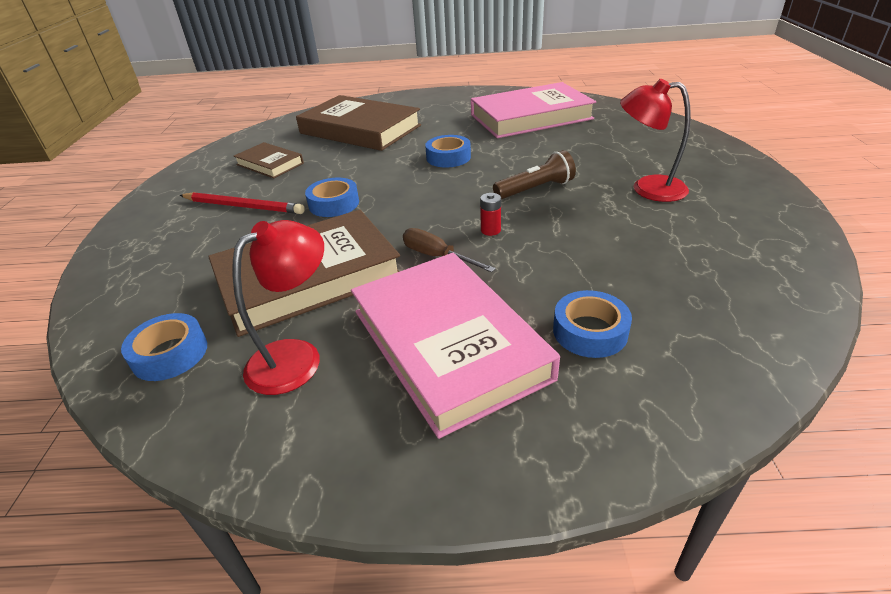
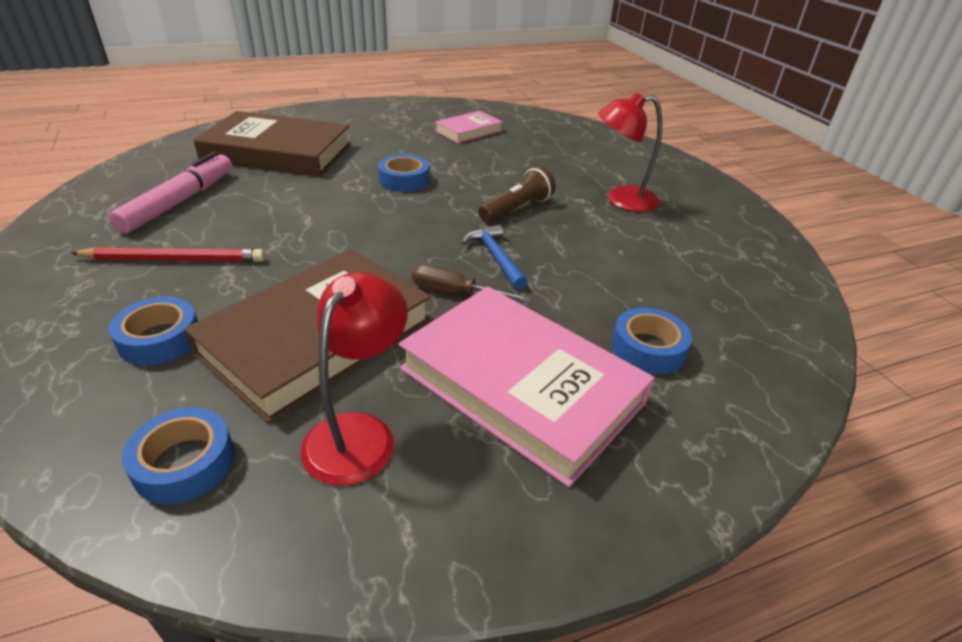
camera: 25 degrees left, 0 degrees up
brown book [234,142,304,178] -> pink marker [109,152,232,233]
blue tape [305,177,359,217] -> blue tape moved to [109,297,198,365]
pink book [471,82,596,138] -> pink book [435,111,503,143], size x0.52
red battery [480,193,501,236] -> blue hammer [462,224,528,290]

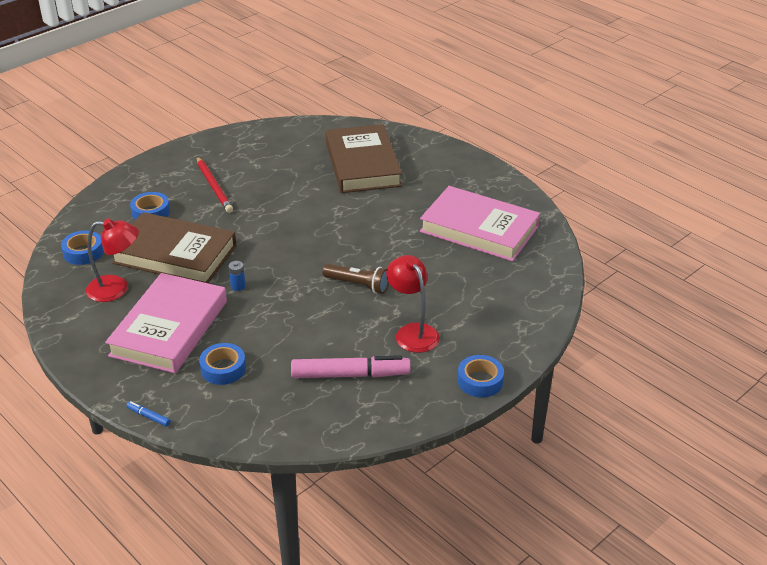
camera: 70 degrees right, 0 degrees up
pink marker [109,152,232,233] -> pink marker moved to [291,355,411,378]
blue tape [378,154,430,192] -> blue tape moved to [458,355,504,398]
brown screwdriver [412,264,531,302] -> blue battery [228,261,245,291]
pink book [435,111,503,143] -> pink book [420,186,540,261], size x1.94
blue hammer [462,224,528,290] -> none
none -> blue marker [126,401,171,427]

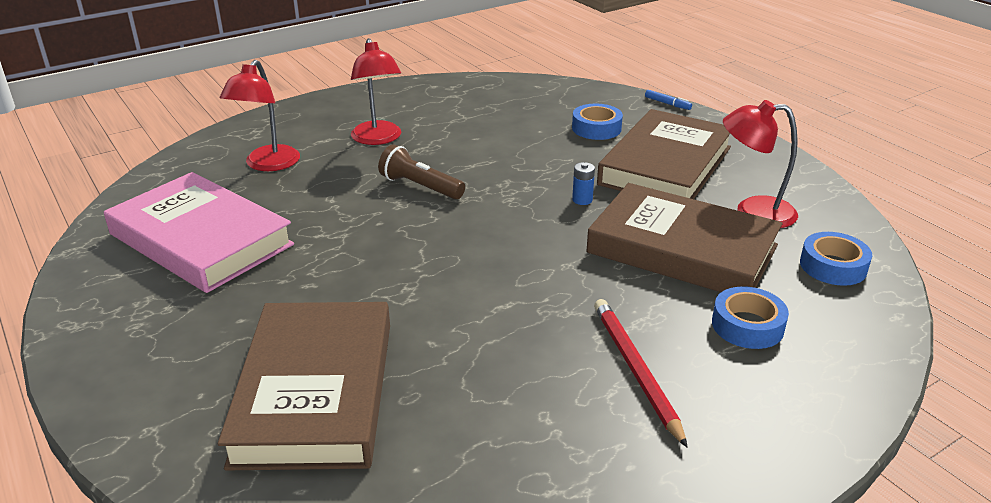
camera: 170 degrees left, 5 degrees down
pink book [105,273,227,373] -> brown book [597,109,731,199]
pink marker [291,355,411,378] -> none
blue tape [458,355,504,398] -> none
none -> red lamp [220,60,300,171]

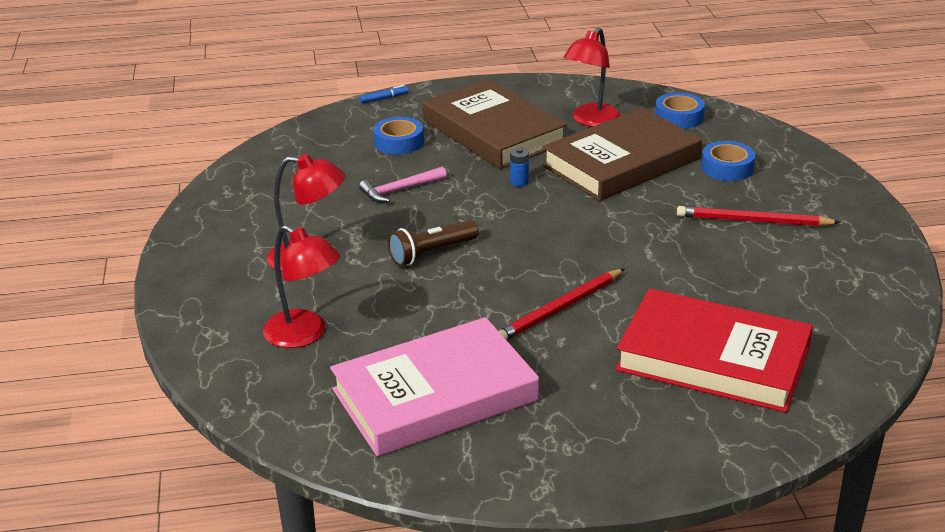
camera: 65 degrees left, 0 degrees up
brown book [218,302,390,470] -> red book [615,288,813,413]
none -> pink hammer [359,167,446,203]
none -> red pencil [499,269,624,340]

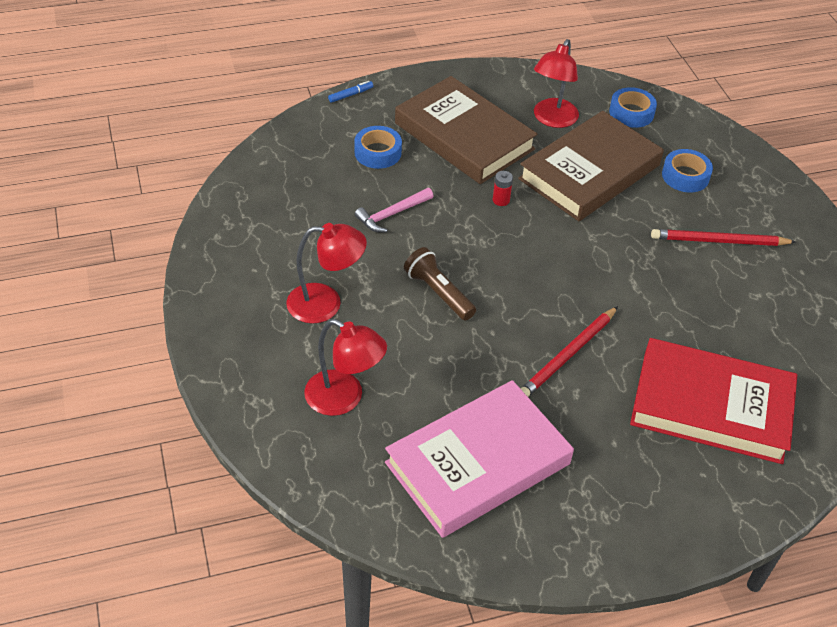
camera: 10 degrees left, 15 degrees up
brown flashlight [388,220,479,266] -> brown flashlight turned 90 degrees clockwise [404,247,476,321]
blue battery [510,148,529,187] -> red battery [493,171,513,206]

